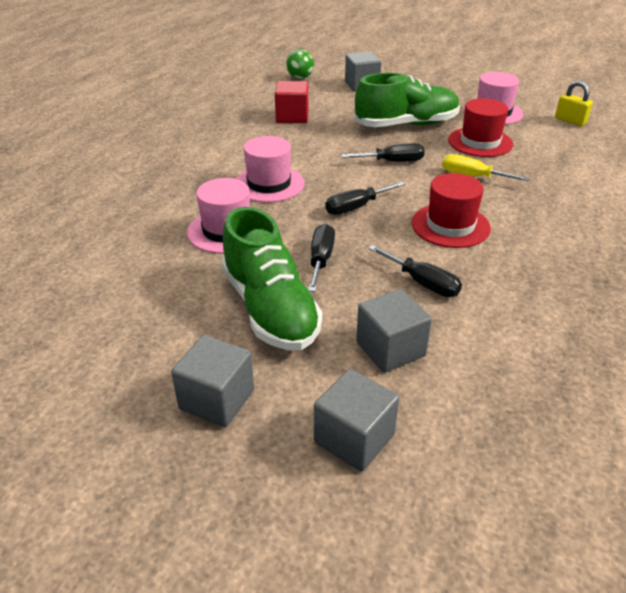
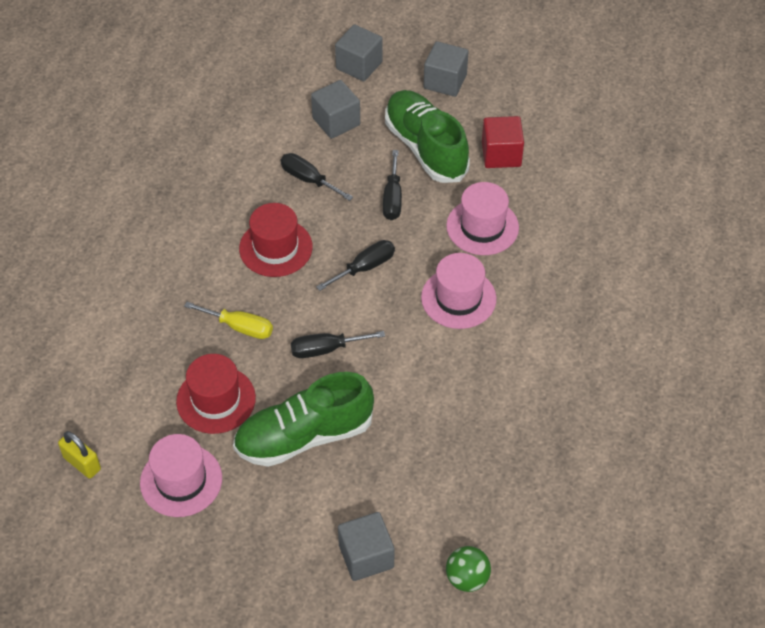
camera: 175 degrees right, 15 degrees up
red cube [275,81,309,123] -> red cube moved to [482,116,524,168]

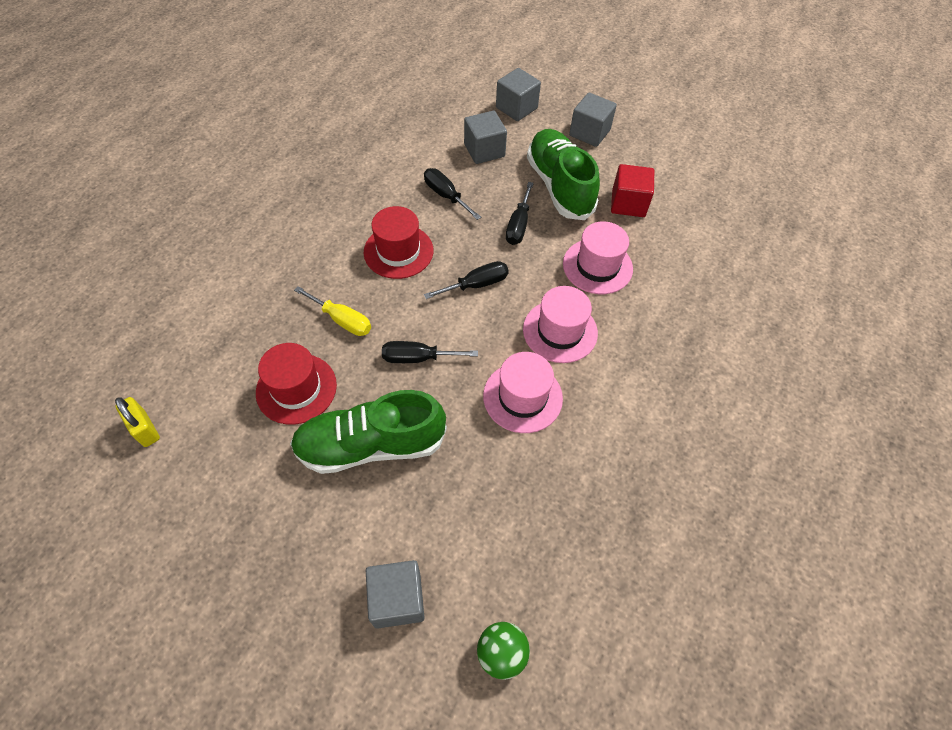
camera: 10 degrees right, 5 degrees up
pink hat [140,434,222,517] -> pink hat moved to [483,352,563,433]

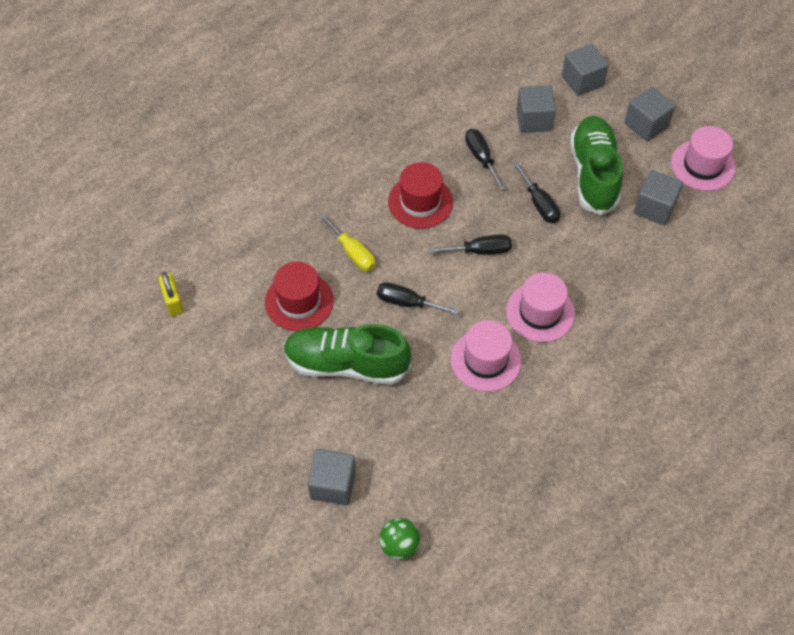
camera: 20 degrees right, 0 degrees up
black screwdriver [506,182,534,245] -> black screwdriver turned 60 degrees counterclockwise [513,162,560,223]
pink hat [563,221,633,294] -> pink hat moved to [671,126,736,191]
red cube [611,164,654,217] -> grey cube [634,170,683,225]

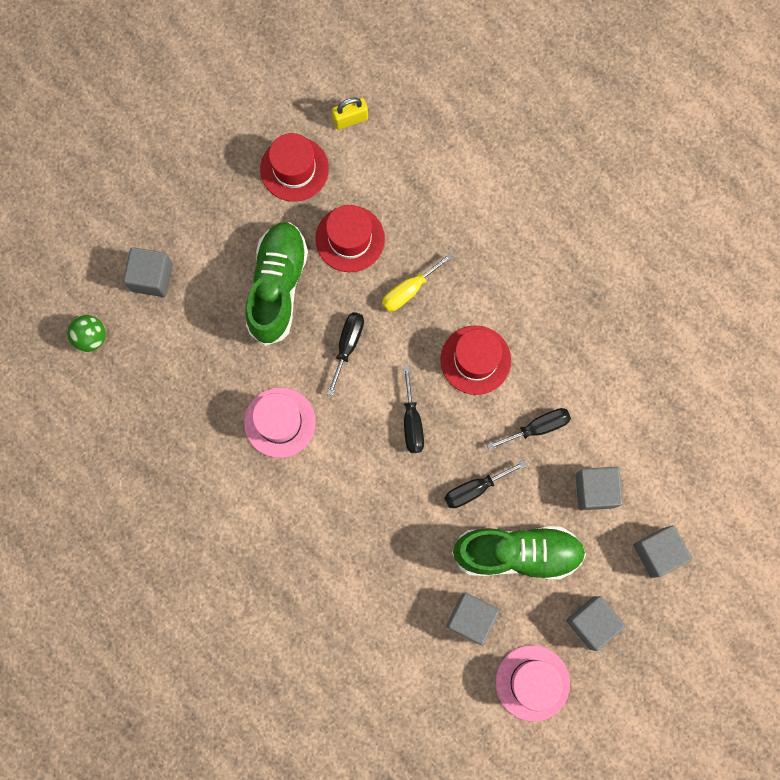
camera: 90 degrees right, 20 degrees up
pink hat [506,272,575,342] -> none
none -> red hat [260,133,329,202]

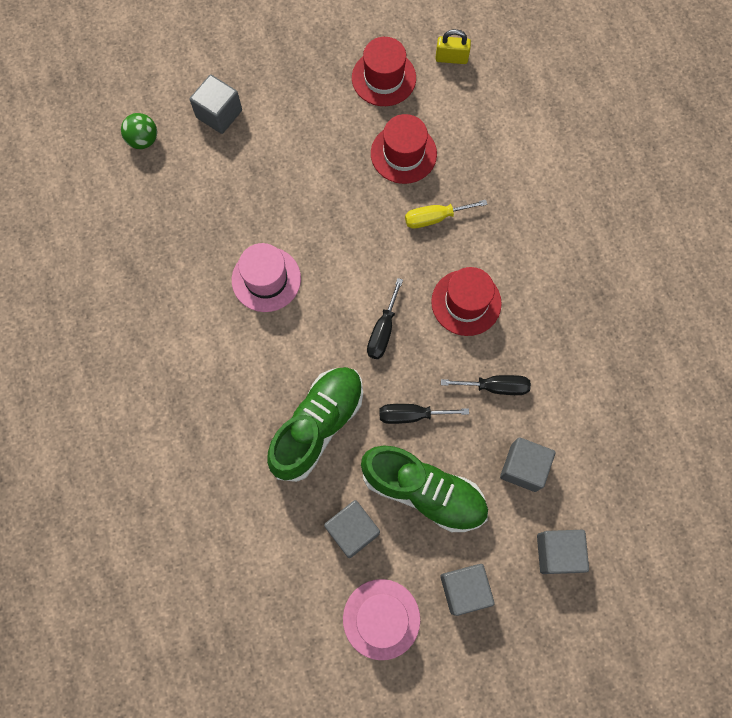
camera: 25 degrees right, 5 degrees down
green shoe [245,222,308,346] -> green shoe moved to [267,367,363,482]
black screwdriver [327,312,364,396] -> none

